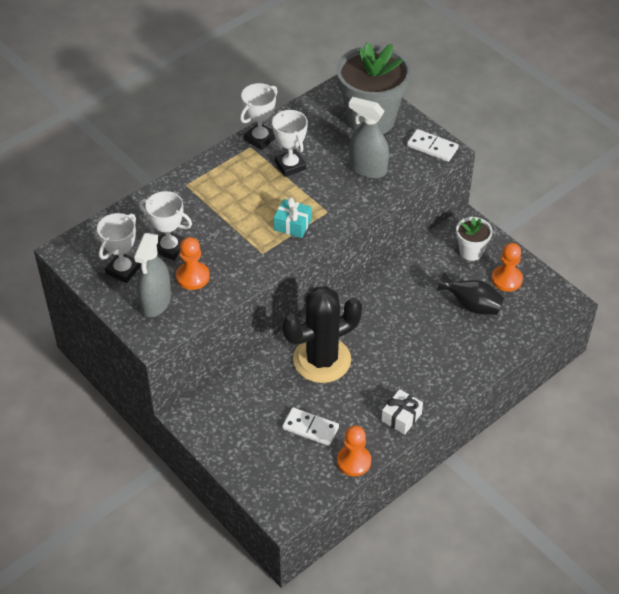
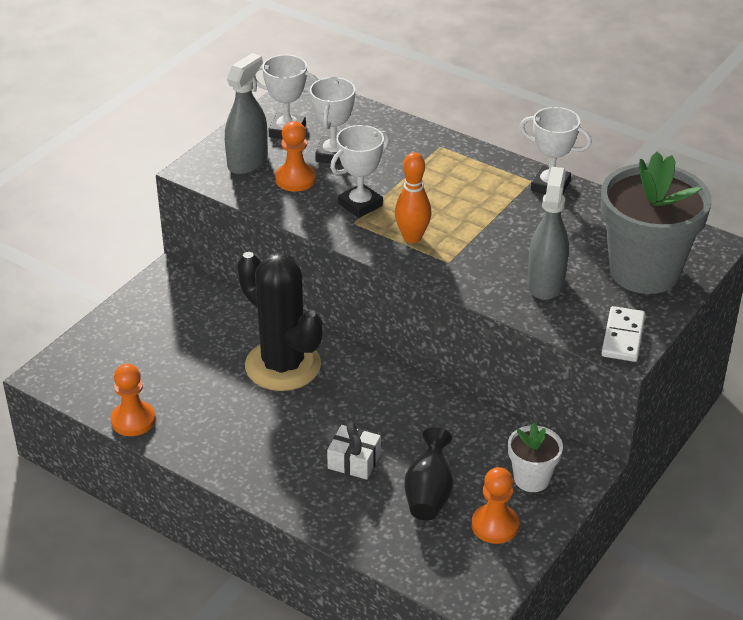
camera: 75 degrees right, 10 degrees down
grey spray bottle [134,233,171,317] -> grey spray bottle turned 120 degrees clockwise [225,53,268,174]
white trophy [272,110,308,177] -> white trophy moved to [330,125,390,218]
turquoise gift [274,197,312,238] -> orange bowling pin [395,152,431,243]
white domino [282,407,339,446] -> none
white gift [381,389,423,435] -> white gift moved to [327,422,381,480]

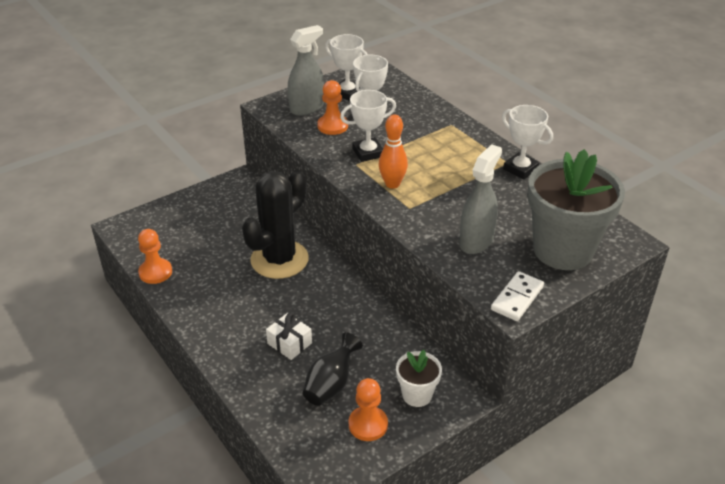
camera: 20 degrees right, 0 degrees up
black cactus [237,252,323,391] -> black cactus turned 60 degrees clockwise [242,170,309,279]

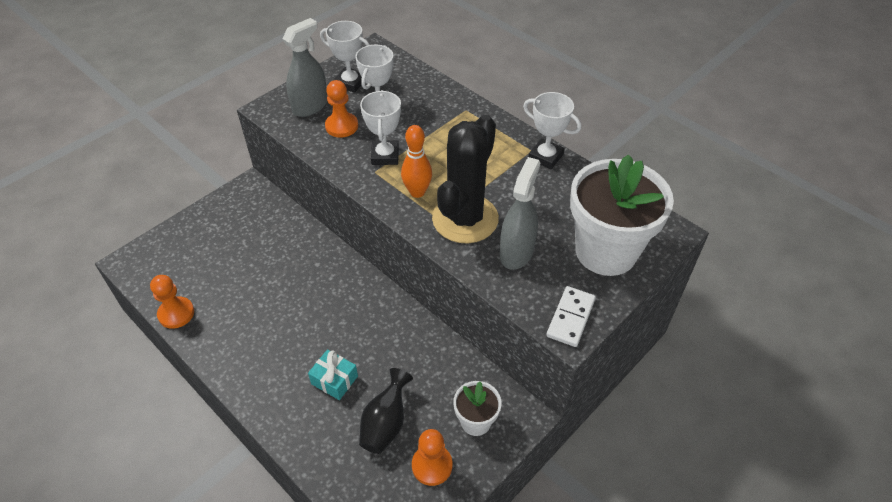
camera: 10 degrees left, 10 degrees up
black cactus [242,170,309,279] -> black cactus moved to [432,114,499,243]
white gift [266,313,312,360] -> turquoise gift [308,349,358,400]
white trophy [340,90,396,162] -> white trophy turned 60 degrees counterclockwise [360,90,401,165]
grey flower pot [527,149,625,270] -> white flower pot [570,154,674,276]

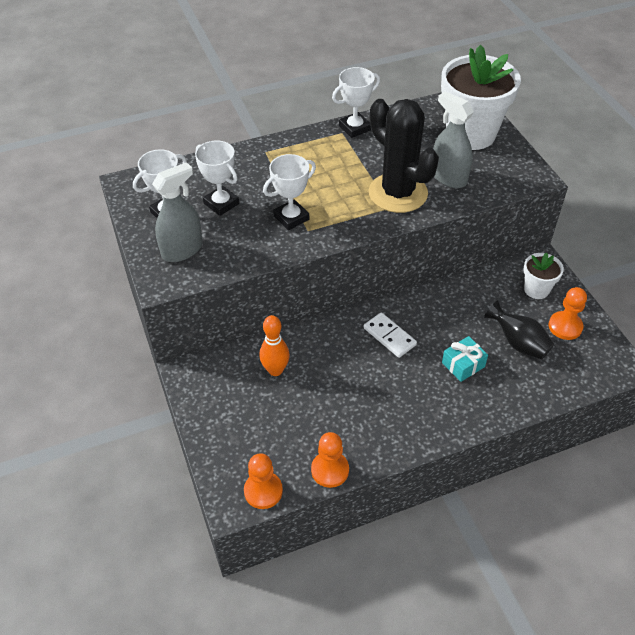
camera: 65 degrees left, 0 degrees up
grey spray bottle [282,18,327,117] -> grey spray bottle turned 75 degrees clockwise [152,162,203,262]
orange pawn [325,80,358,138] -> orange pawn moved to [244,453,283,509]
white trophy [360,90,401,165] -> white trophy turned 60 degrees counterclockwise [263,154,316,230]
orange bowling pin [401,125,432,198] -> orange bowling pin moved to [259,315,290,376]
white domino [547,286,596,347] -> white domino moved to [364,312,417,358]

